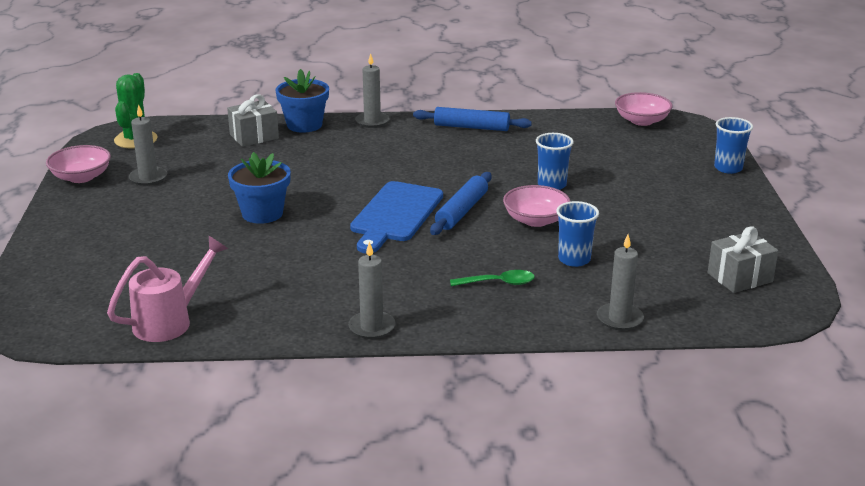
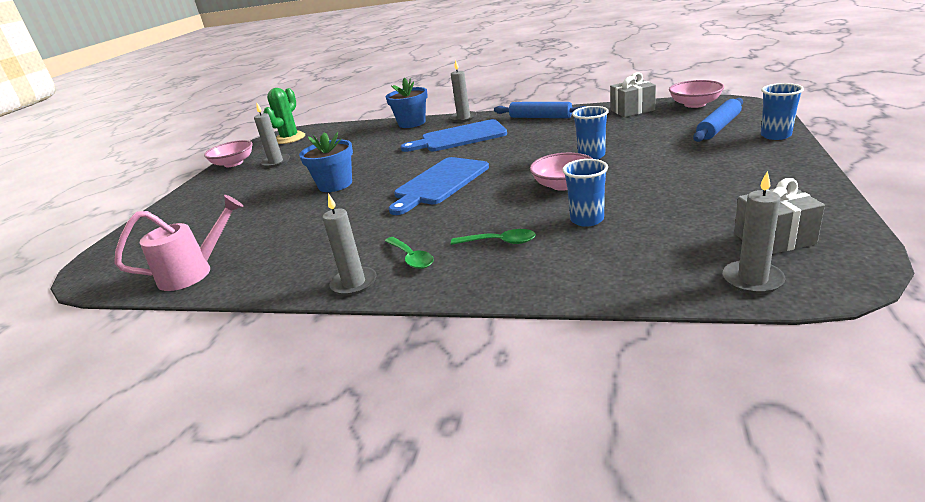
camera: 20 degrees right, 0 degrees up
grey gift [227,94,279,147] -> grey gift moved to [610,72,656,117]
blue rolling pin [430,172,492,235] -> blue rolling pin moved to [693,98,743,142]
grey candle [597,235,644,331] -> grey candle moved to [723,171,786,294]
none -> green spoon [385,237,434,269]
none -> blue cutting board [401,119,507,152]

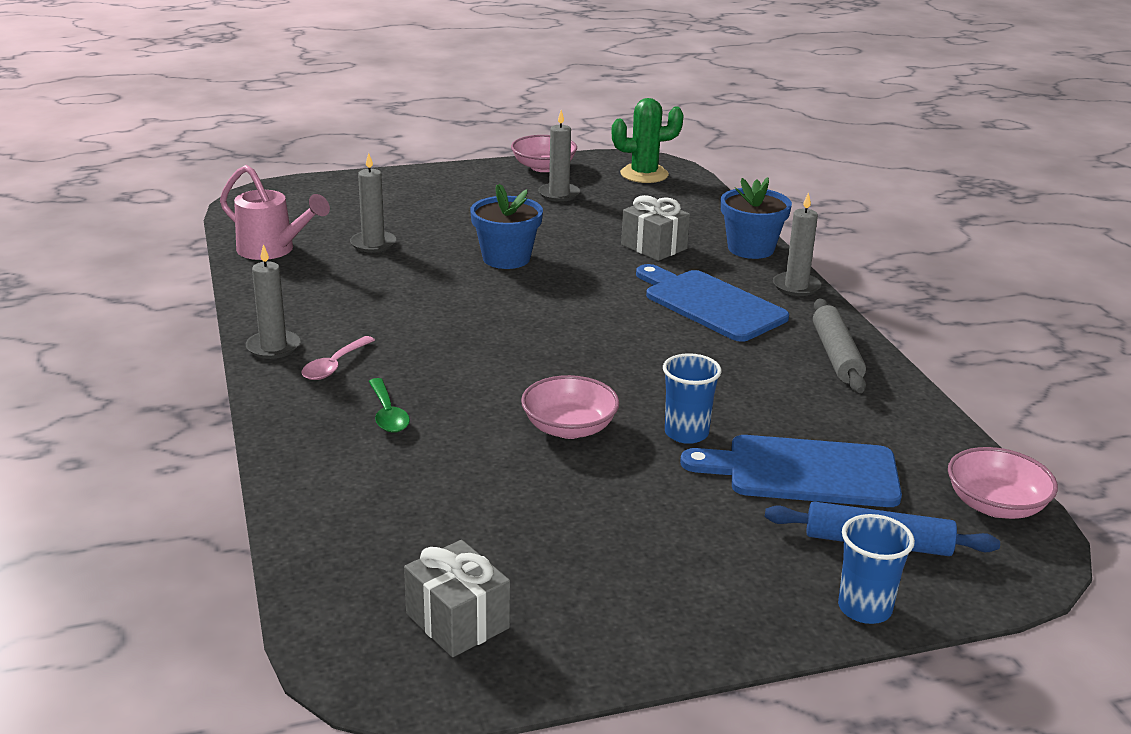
camera: 55 degrees right, 0 degrees up
green spoon [385,237,434,269] -> pink spoon [301,336,375,380]
blue cutting board [388,157,489,215] -> blue cutting board moved to [680,435,902,507]
blue rolling pin [494,102,587,118] -> grey rolling pin [813,299,866,393]
blue cup [562,159,608,227] -> none
grey gift [610,72,656,117] -> grey gift moved to [621,195,690,261]
grey candle [723,171,786,294] -> grey candle moved to [350,153,396,253]

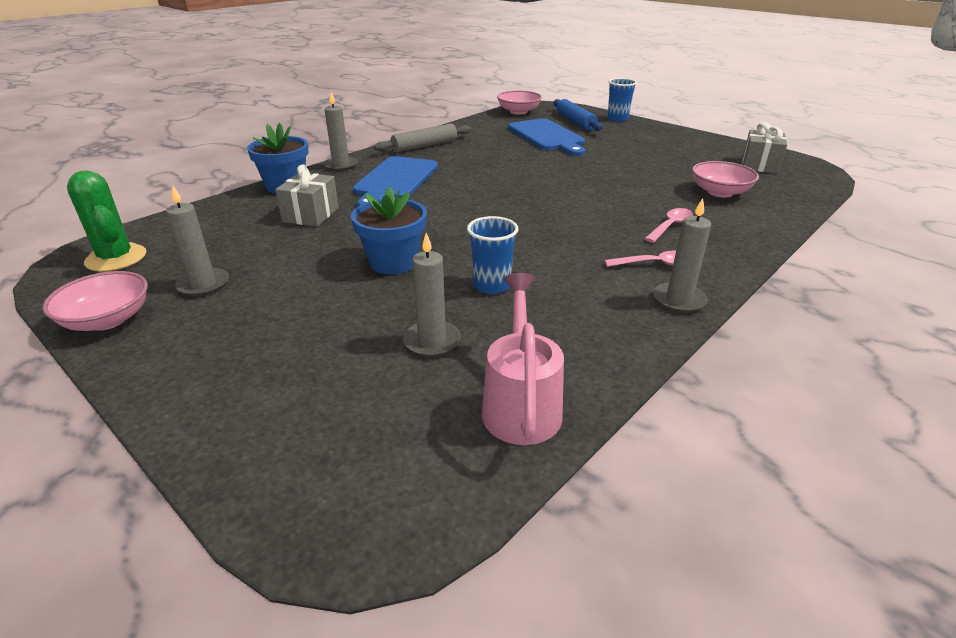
camera: 120 degrees left, 5 degrees up
green spoon [368,378,410,433] -> pink spoon [644,208,693,243]
pink bowl [521,375,619,439] -> pink bowl moved to [692,161,759,197]
blue cup [663,353,722,444] -> blue cup moved to [467,216,519,294]

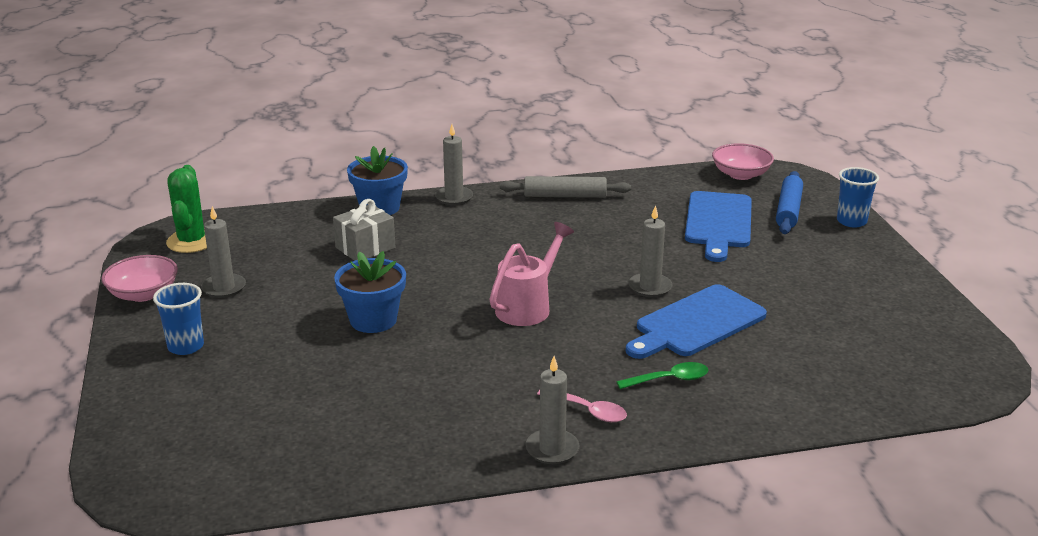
camera: 35 degrees right, 5 degrees down
blue cutting board [353,156,438,206] -> blue cutting board moved to [626,284,767,359]
grey candle [403,233,461,357] -> grey candle moved to [628,205,673,297]
blue cup [467,216,519,294] -> blue cup moved to [153,283,204,355]
pink watering can [482,273,564,445] -> pink watering can moved to [489,222,574,326]
pink spoon [644,208,693,243] -> green spoon [616,362,709,389]
pink bowl [692,161,759,197] -> none
grey gift [742,122,787,174] -> none

